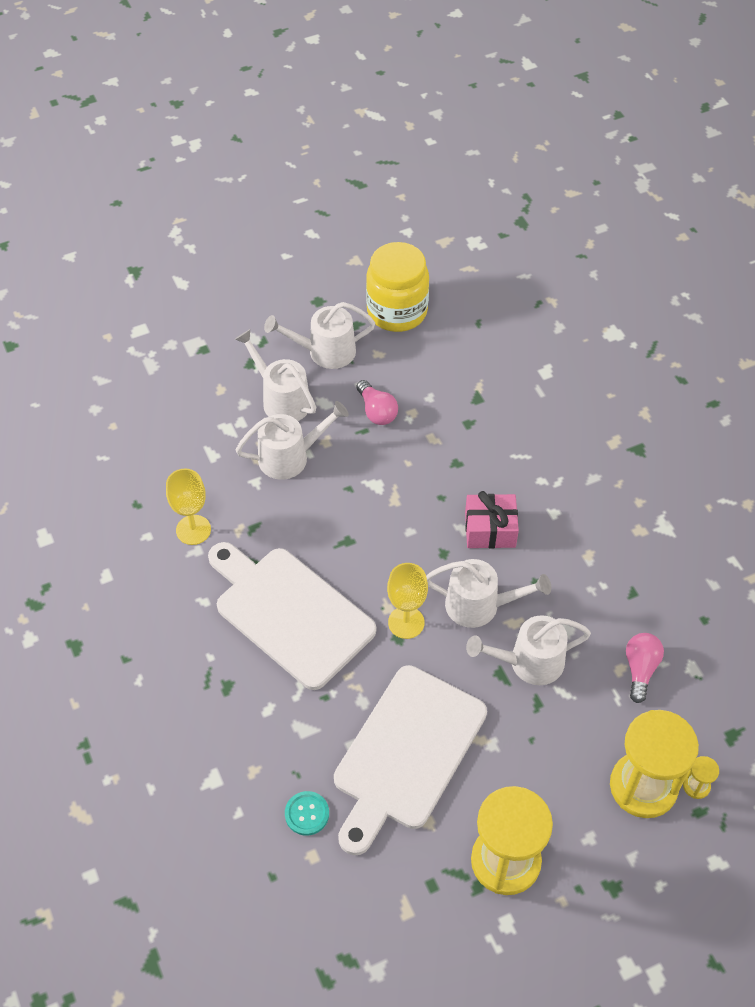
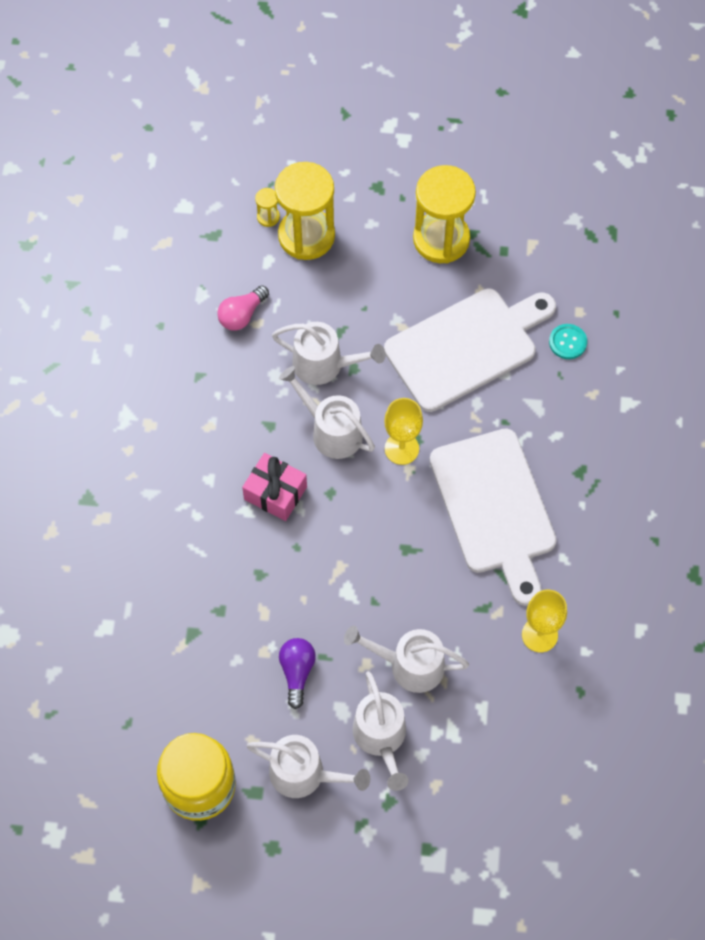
camera: 150 degrees left, 10 degrees up
pink light bulb [356,380,398,425] -> purple light bulb [279,638,316,709]

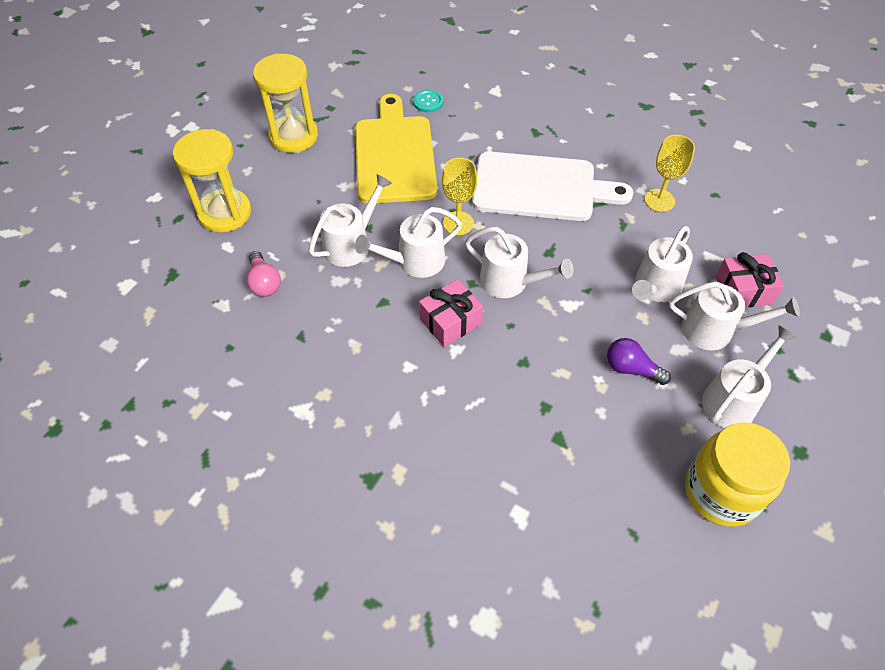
camera: 65 degrees left, 10 degrees down
yellow hourglass [255,188,280,227] -> none
white cutting board [384,288,556,412] -> yellow cutting board [355,94,437,204]
none -> white watering can [465,227,574,298]
none -> pink gift [715,252,784,307]

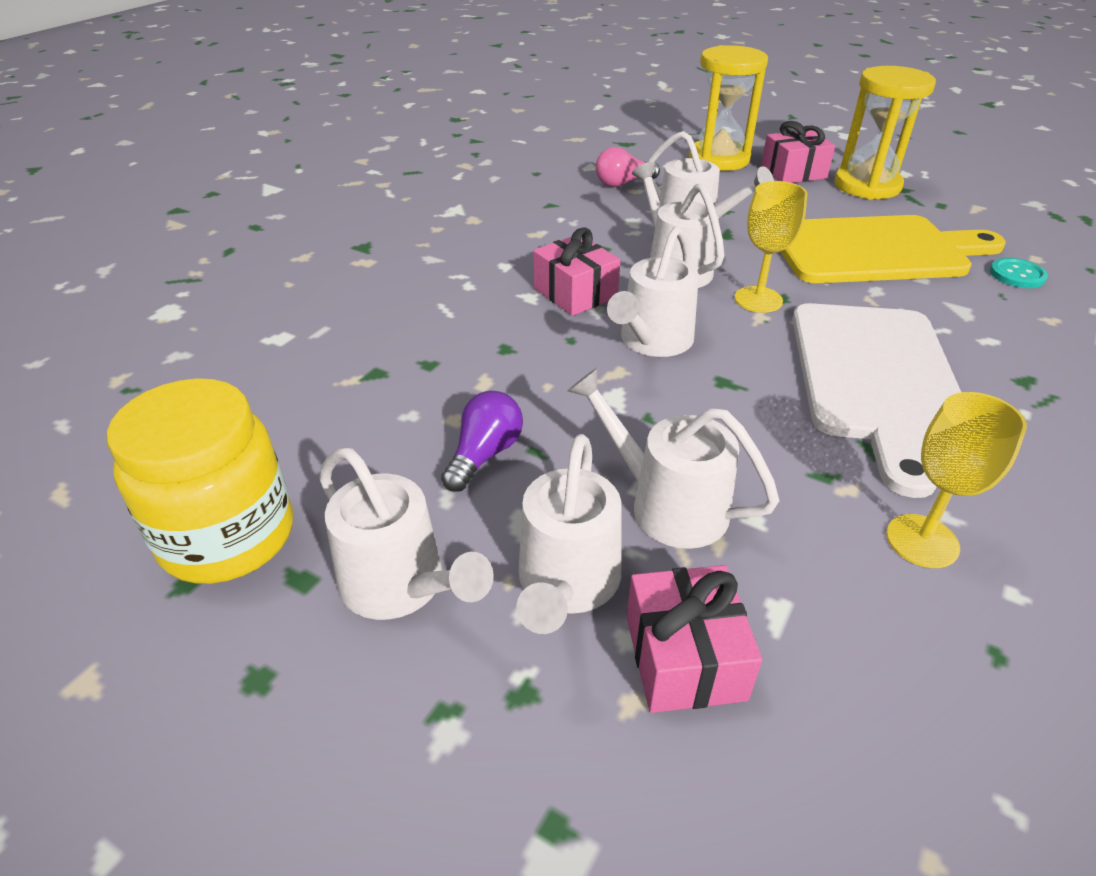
camera: 90 degrees right, 15 degrees down
none -> pink gift [761,121,835,183]

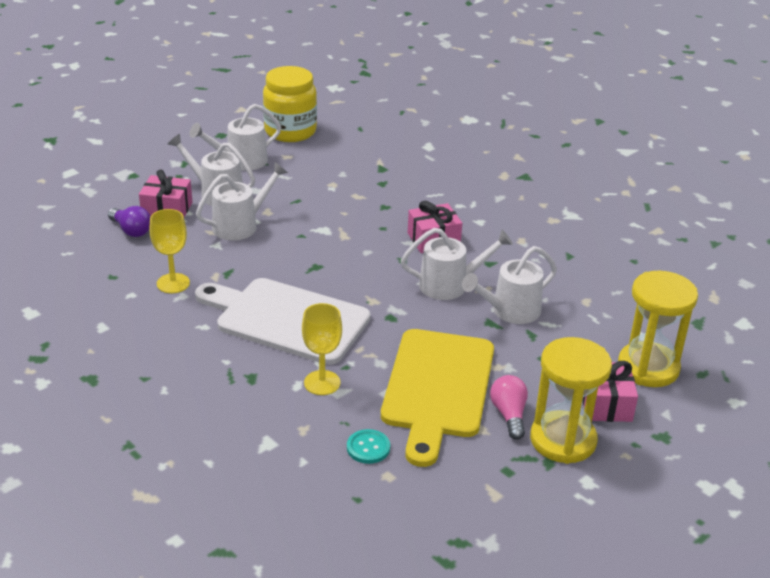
camera: 105 degrees right, 5 degrees down
purple light bulb [441,391,523,492] -> purple light bulb moved to [108,206,151,237]
pink light bulb [595,147,660,187] -> pink light bulb moved to [490,375,528,440]
white watering can [607,226,699,357] -> none
yellow goblet [734,181,807,313] -> yellow goblet moved to [302,303,342,395]

